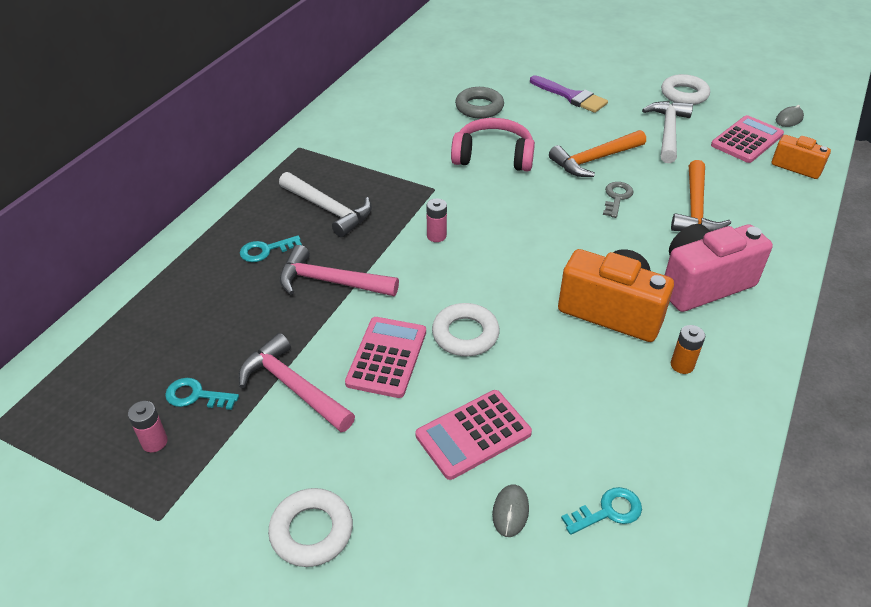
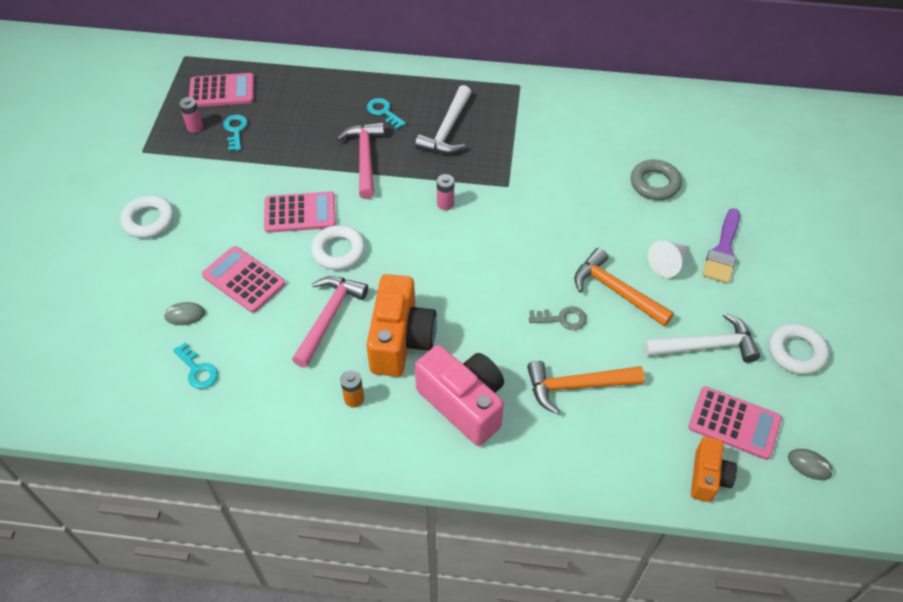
camera: 70 degrees right, 10 degrees up
pink hammer [239,333,355,432] -> pink hammer moved to [292,276,368,368]
pink headphones [451,118,535,172] -> none
none -> pink calculator [189,73,254,107]
none -> white cone [648,241,688,278]

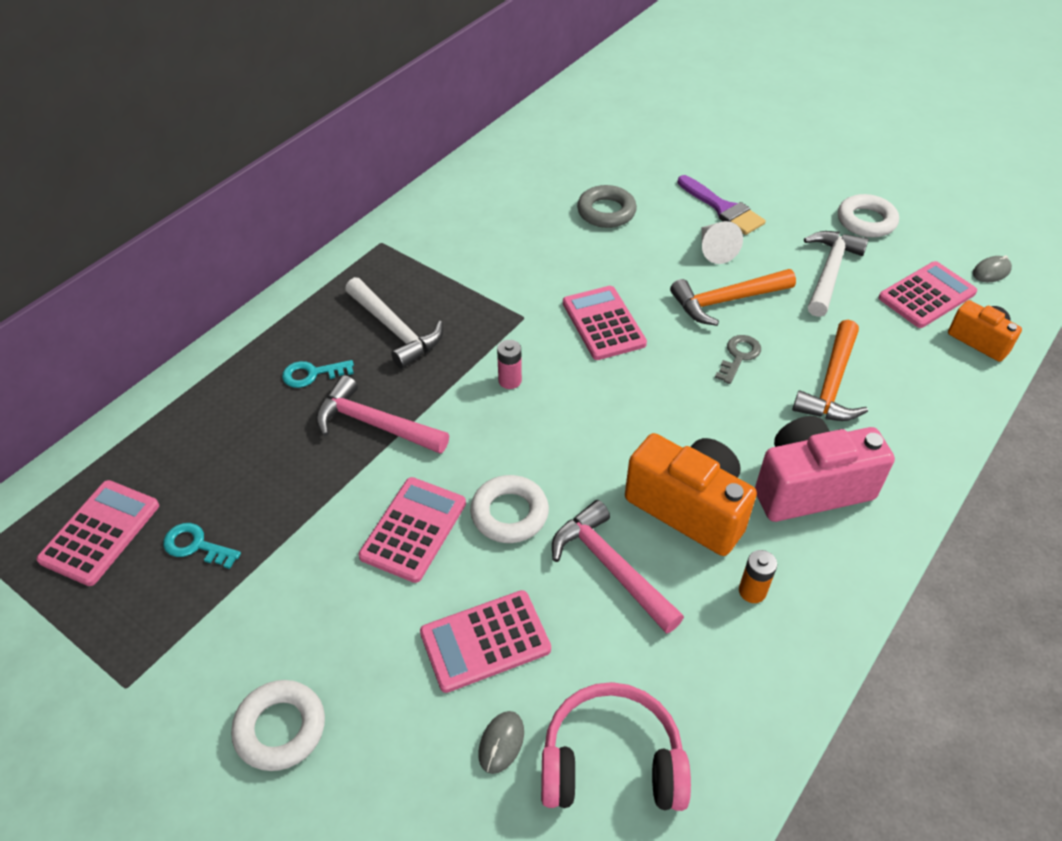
camera: 60 degrees left, 5 degrees down
turquoise key [173,342,218,389] -> pink headphones [541,682,691,811]
pink battery [179,97,203,133] -> none
none -> pink calculator [563,286,647,360]

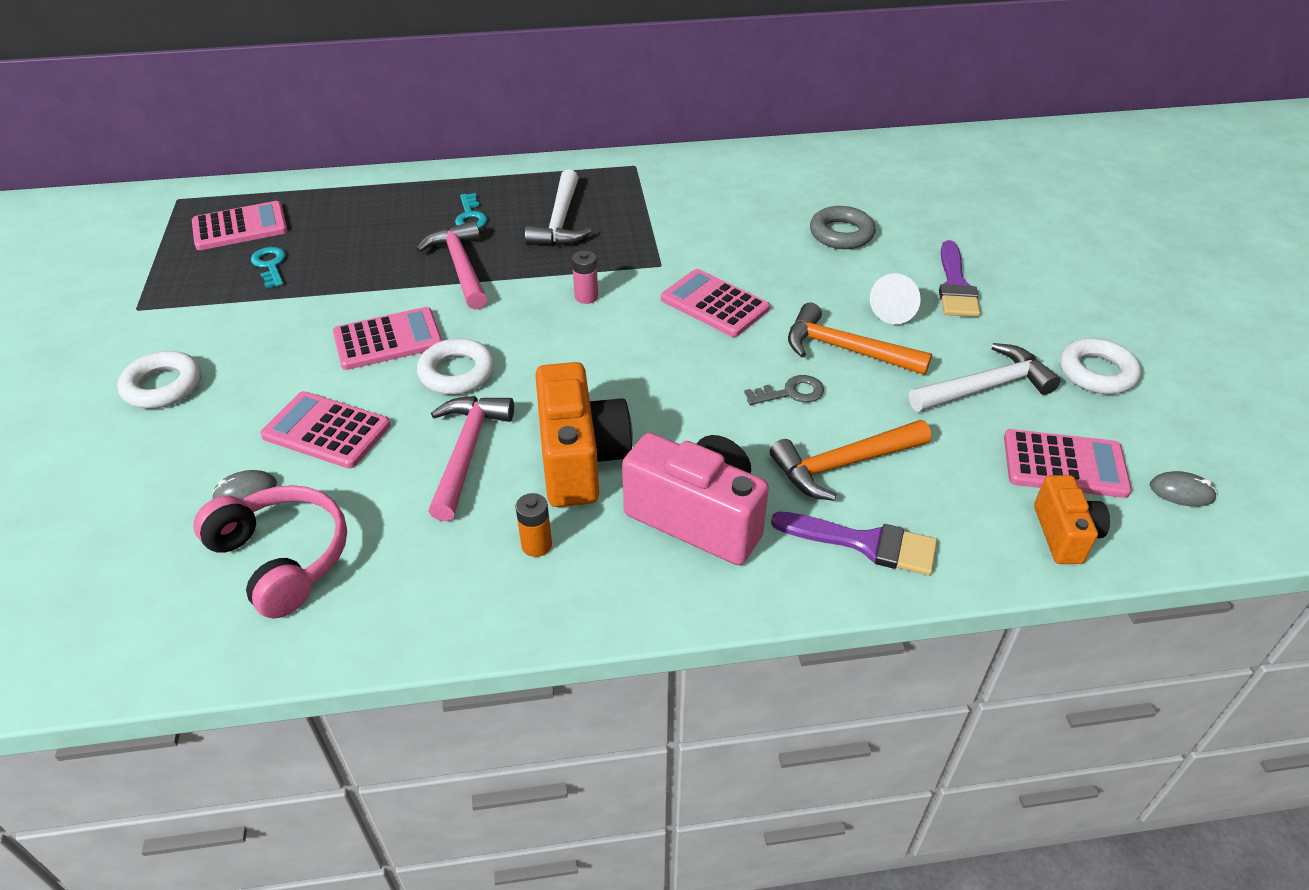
camera: 45 degrees right, 5 degrees down
turquoise key [282,360,354,388] -> turquoise key turned 135 degrees counterclockwise [455,193,487,228]
pink calculator [563,286,647,360] -> pink calculator turned 75 degrees counterclockwise [661,269,770,337]
none -> purple brush [771,512,937,575]

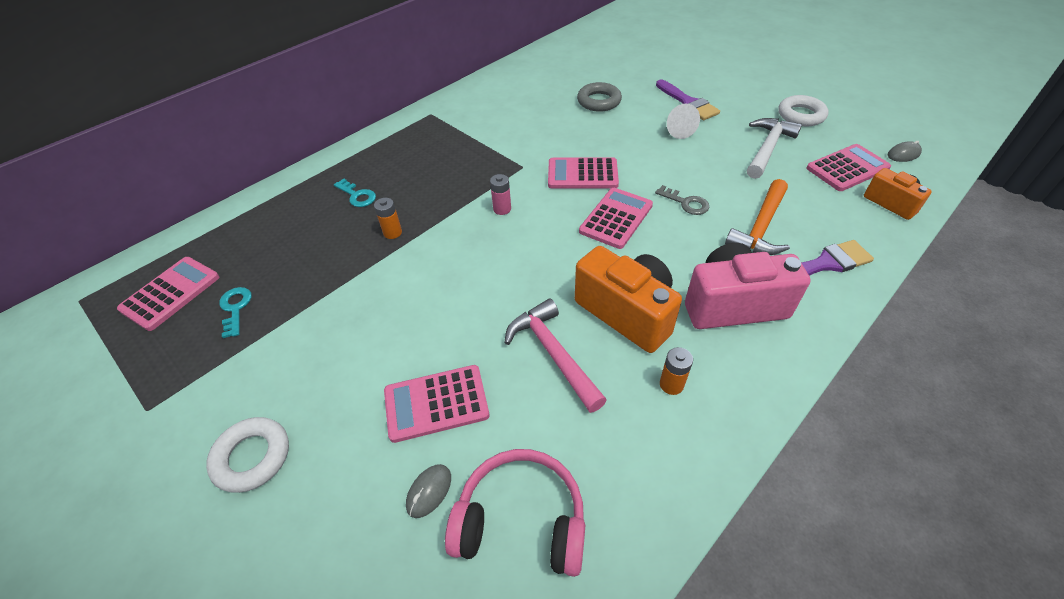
camera: 35 degrees left, 5 degrees up
turquoise key [251,247,286,288] -> turquoise key turned 45 degrees clockwise [219,287,251,338]
pink calculator [333,307,442,370] -> pink calculator moved to [579,188,653,249]
pink hammer [416,221,487,310] -> orange battery [374,198,402,239]
white ring [417,338,495,395] -> none
white hammer [525,169,592,246] -> none
grey key [744,375,824,405] -> grey key turned 90 degrees clockwise [655,185,709,215]
orange hammer [788,303,932,375] -> none

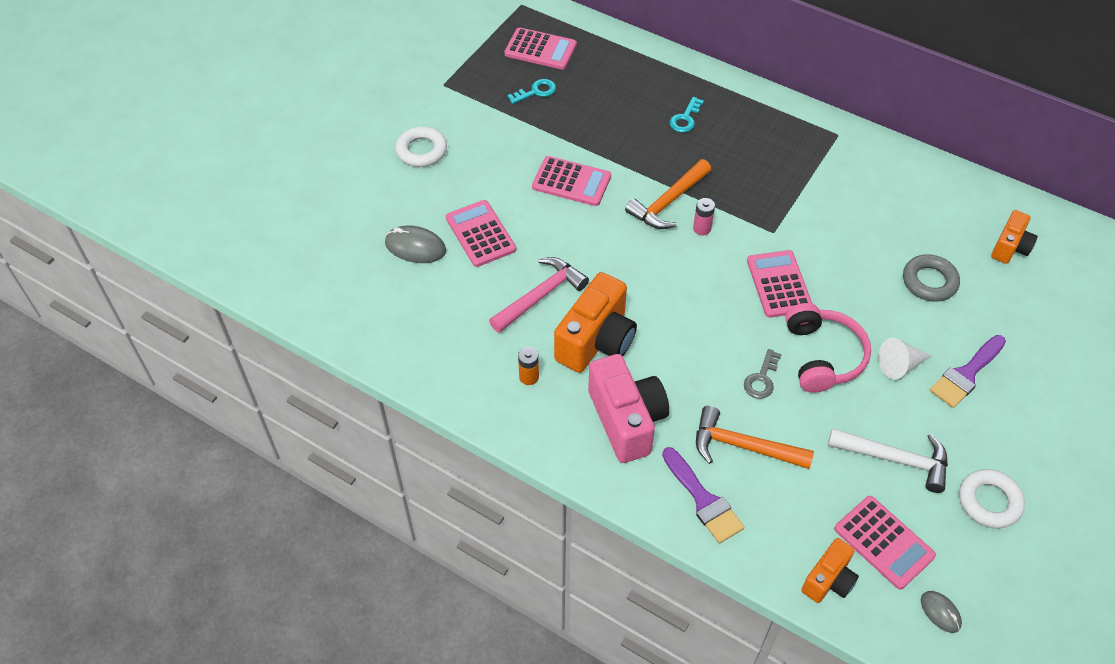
camera: 75 degrees right, 5 degrees up
orange battery [374,198,402,239] -> none
grey mouse [406,464,451,518] -> grey mouse [385,225,446,263], size x1.65
pink headphones [445,449,585,577] -> pink headphones moved to [785,303,871,393]
pink calculator [579,188,653,249] -> pink calculator moved to [532,156,611,206]
none -> orange hammer [625,159,711,229]
none -> orange camera [991,210,1038,264]

